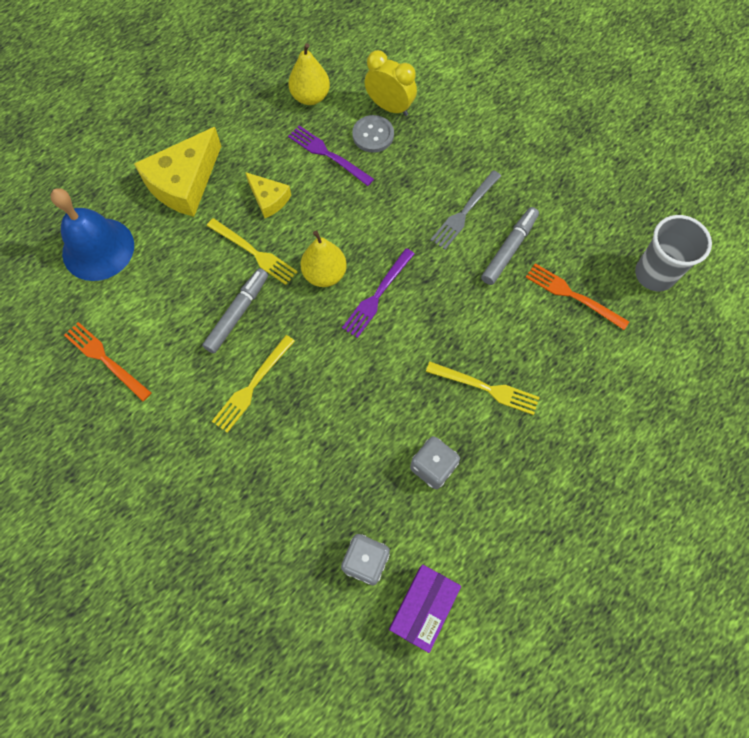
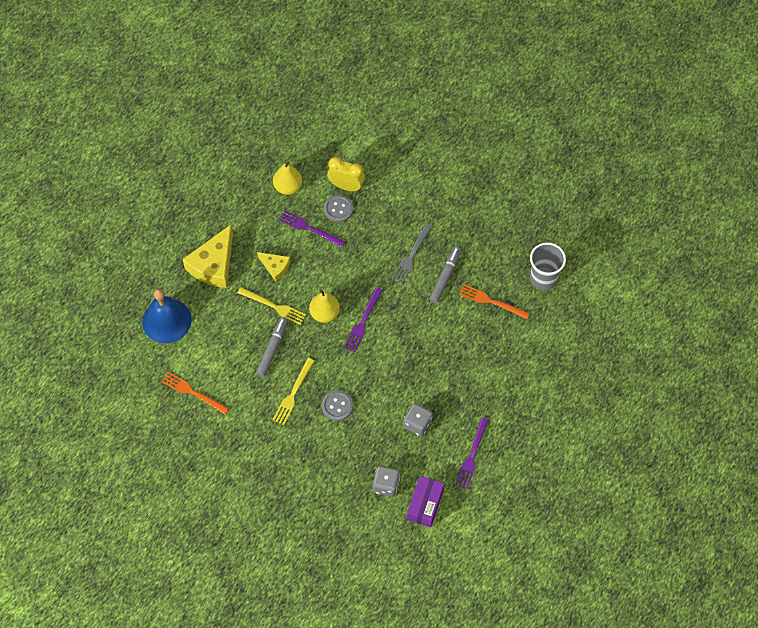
camera: 10 degrees left, 5 degrees down
yellow fork [426,362,540,415] -> none
none -> grey button [322,390,353,421]
none -> purple fork [455,417,489,489]

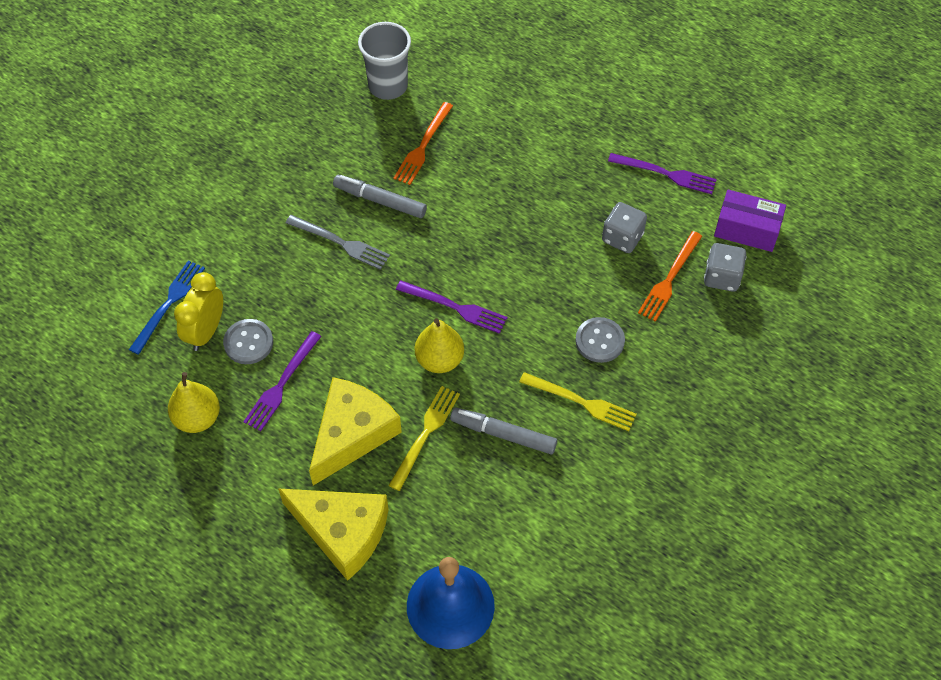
camera: 90 degrees left, 5 degrees down
orange fork [161,372,229,415] -> orange fork moved to [638,231,702,322]
yellow cheese [257,252,290,281] -> yellow cheese [309,377,402,485], size x1.85
none -> blue fork [129,260,205,355]

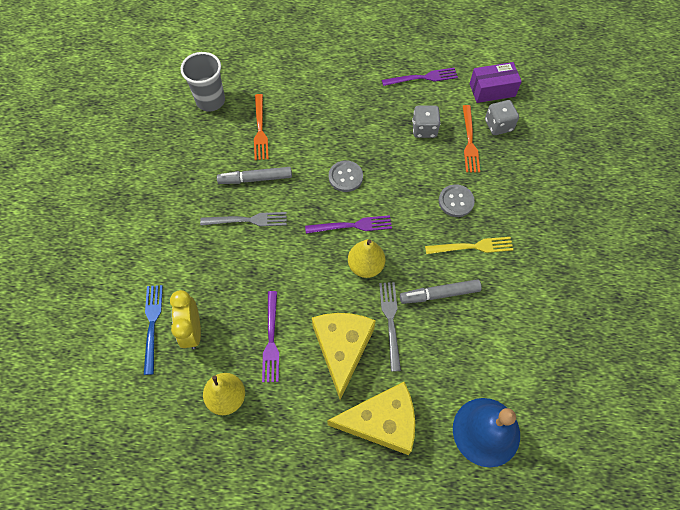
camera: 30 degrees left, 5 degrees up
grey button [223,319,273,364] -> grey button moved to [329,160,363,192]
yellow fork [388,386,460,491] -> grey fork [379,282,401,372]

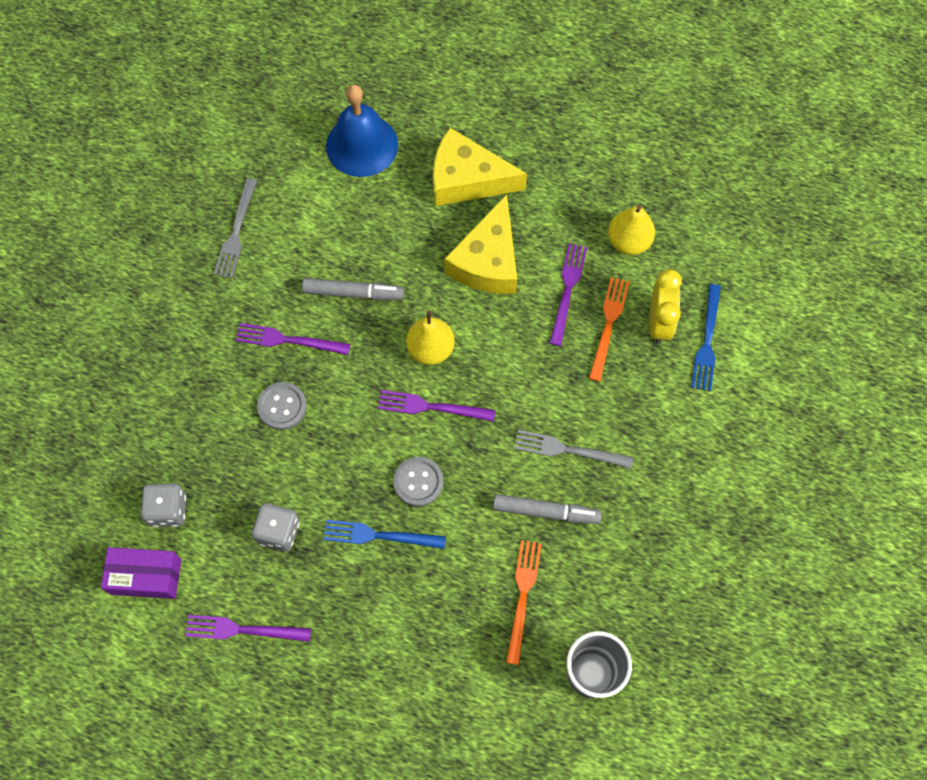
camera: 165 degrees left, 5 degrees up
grey fork [379,282,401,372] -> grey fork moved to [214,178,257,278]
yellow fork [425,237,513,254] -> purple fork [235,323,350,355]
orange fork [463,105,480,172] -> orange fork moved to [589,277,630,382]
none -> blue fork [323,519,446,549]

